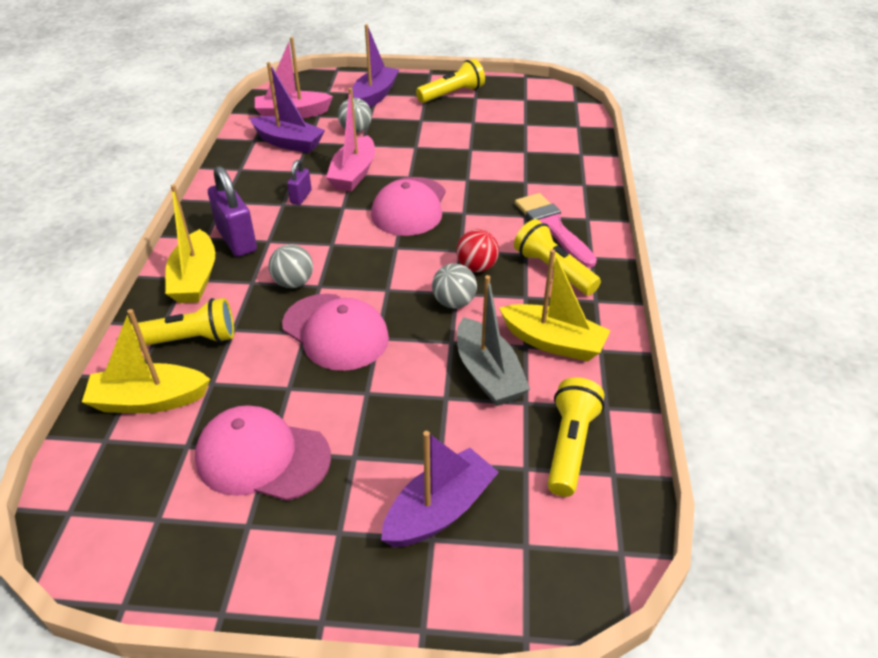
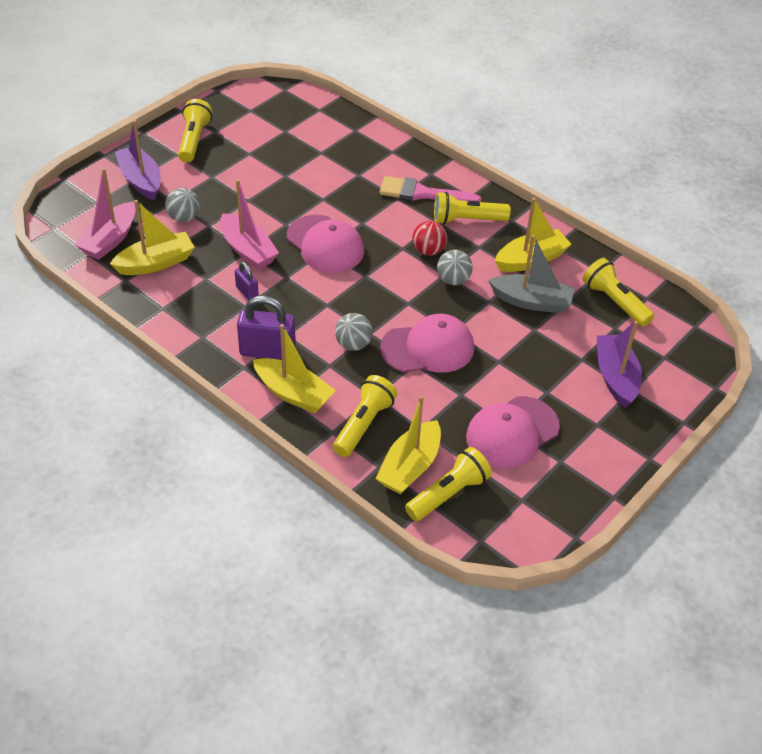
camera: 55 degrees left, 5 degrees up
purple boat [250,62,325,153] -> yellow boat [110,200,195,275]
none -> yellow flashlight [405,447,492,521]

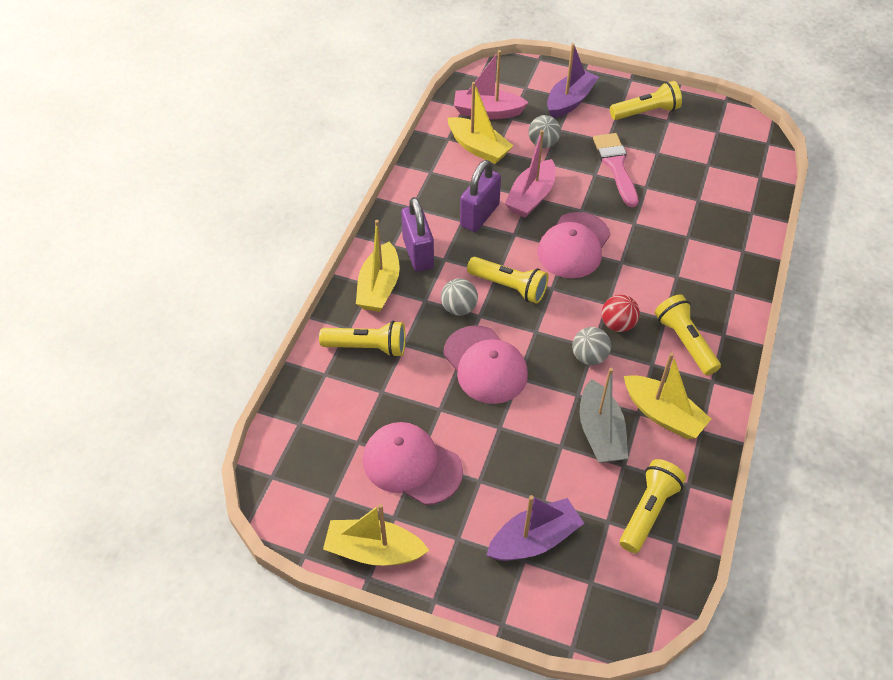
camera: 70 degrees right, 5 degrees up
purple padlock [235,262,259,300] -> purple padlock [460,160,501,232], size x1.87
yellow boat [375,396,441,495] -> yellow boat moved to [323,504,429,565]
pink brush [380,176,482,202] -> pink brush moved to [593,133,639,207]
yellow flashlight [405,447,492,521] -> yellow flashlight moved to [467,257,548,304]

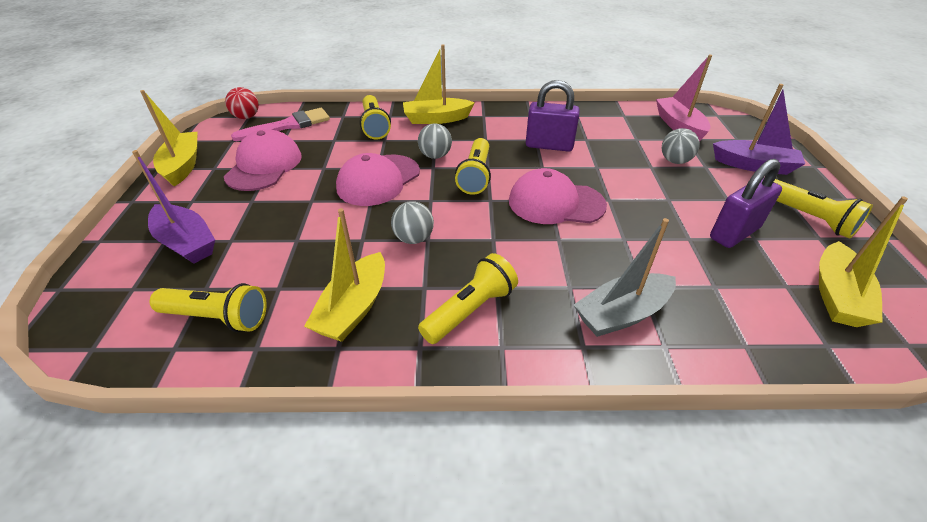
camera: 70 degrees right, 10 degrees down
purple padlock [401,197,434,272] -> purple padlock moved to [710,159,782,248]
yellow boat [448,82,514,164] -> yellow boat moved to [819,196,908,327]
pink boat [505,130,556,218] -> none
grey boat [579,368,628,463] -> grey boat moved to [574,218,676,337]
pink brush [593,133,639,207] -> pink brush moved to [231,108,330,141]
red ball [602,295,640,332] -> red ball moved to [225,87,259,119]

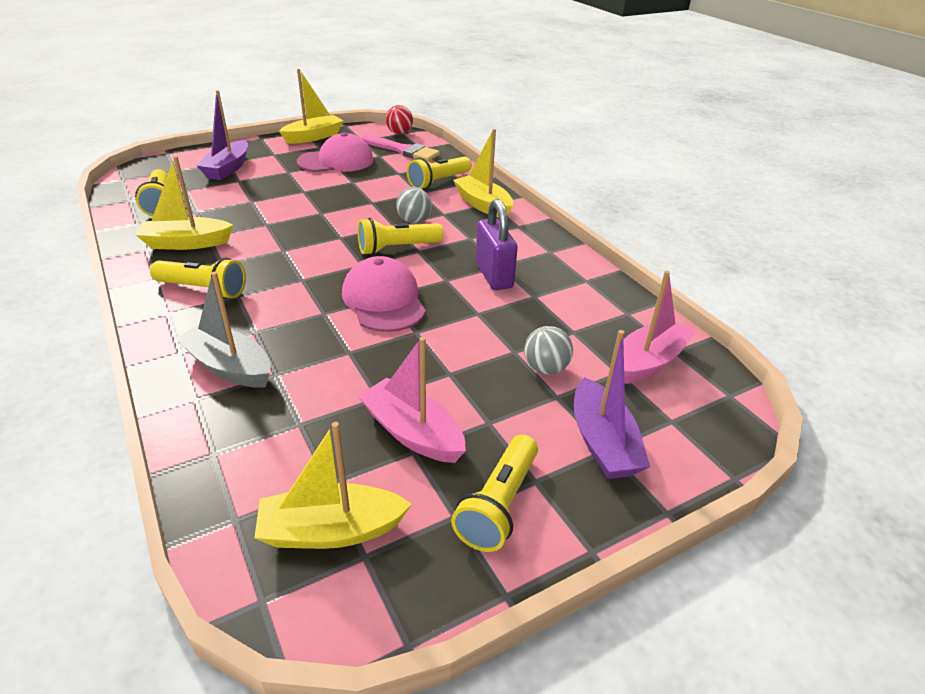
camera: 60 degrees right, 5 degrees down
pink cap [336,153,420,206] -> none
grey ball [391,201,434,244] -> none
purple padlock [710,159,782,248] -> pink boat [358,337,466,463]

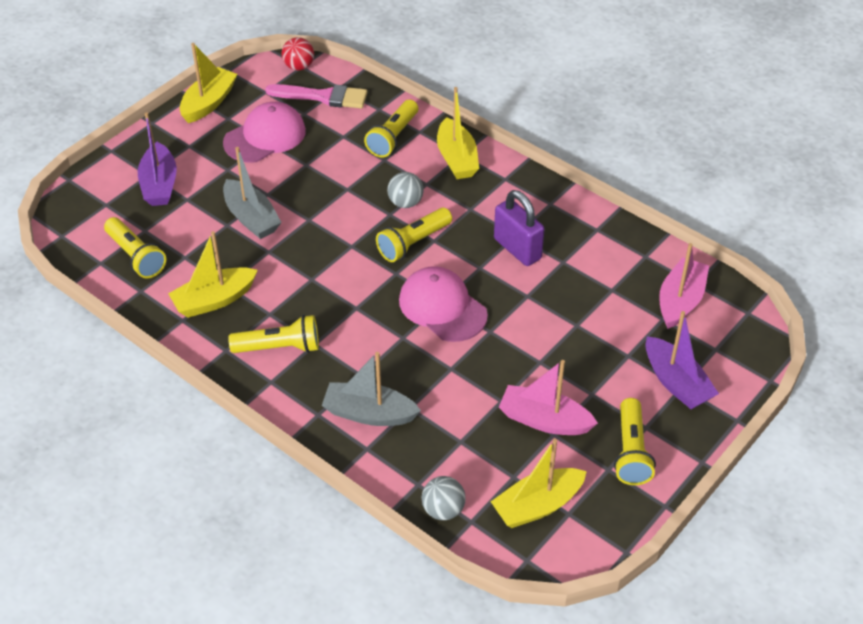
camera: 20 degrees left, 10 degrees up
yellow boat [453,129,513,218] -> yellow boat turned 135 degrees counterclockwise [437,87,479,179]
grey ball [524,326,573,374] -> grey ball moved to [421,476,466,520]
none -> grey boat [223,147,282,239]

